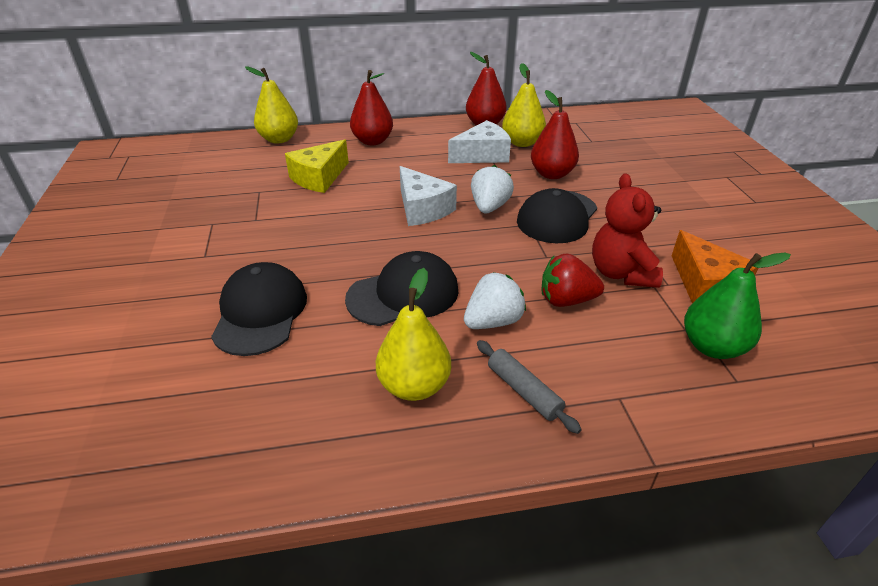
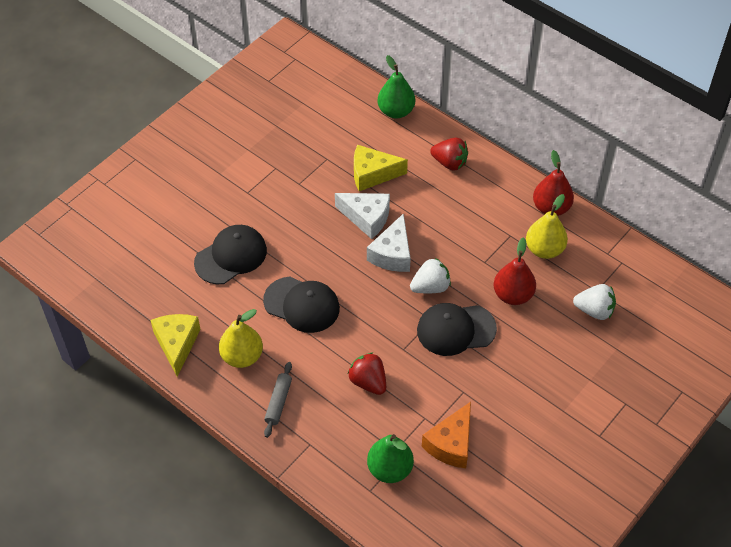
camera: 50 degrees right, 15 degrees up
yellow pear [245,66,298,143] -> green pear [378,55,415,119]
red pear [350,70,393,145] -> red strawberry [430,138,468,170]
white cheese [448,120,511,163] -> white cheese moved to [335,193,390,239]
white strawberry [464,272,526,329] -> white strawberry moved to [573,284,616,320]
red teddy bear [592,173,663,288] -> none
none -> yellow cheese [150,314,201,377]

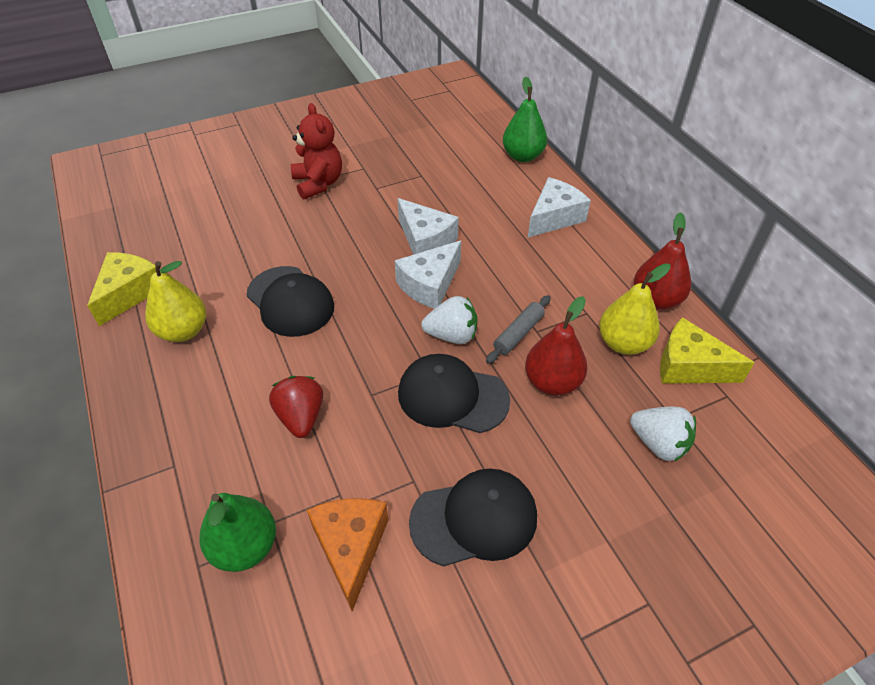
camera: 25 degrees right, 5 degrees down
black cap [194,225,267,284] -> black cap moved to [409,469,537,567]
grey rolling pin [264,362,292,438] -> grey rolling pin moved to [486,295,551,364]
yellow cheese [354,145,408,191] -> yellow cheese moved to [660,317,755,384]
orange cheese [422,402,471,468] -> orange cheese turned 120 degrees clockwise [307,498,388,611]
red strawberry [430,138,468,170] -> white cheese [528,177,591,237]
none -> red teddy bear [291,103,342,200]

